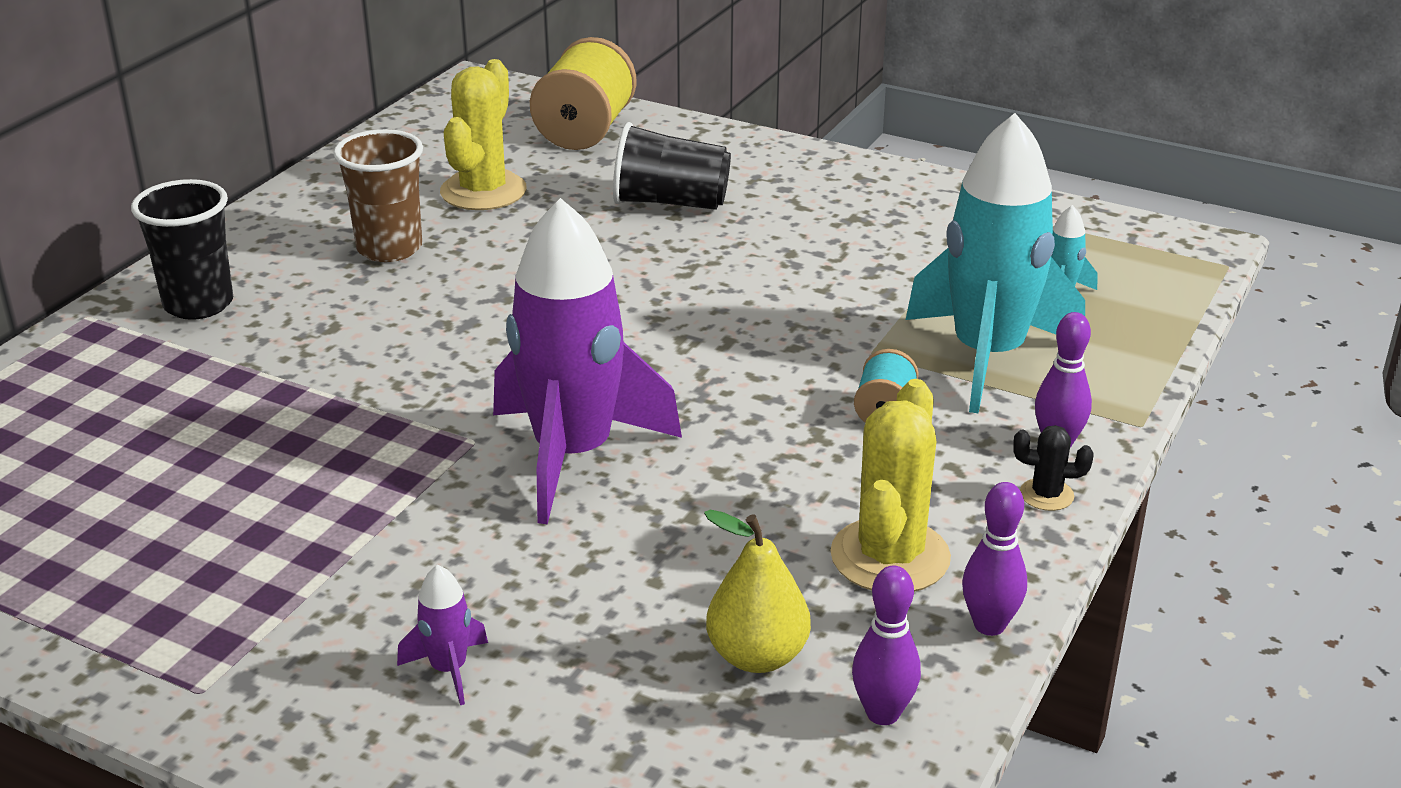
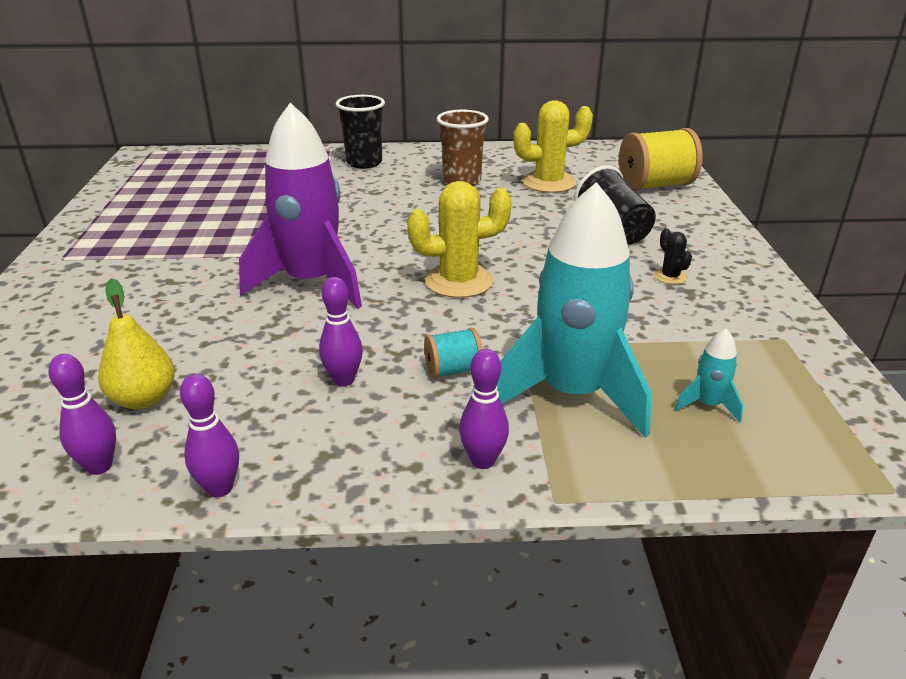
camera: 60 degrees right, 0 degrees up
purple rocket [397,564,488,705] -> none
yellow cactus [830,379,951,592] -> yellow cactus moved to [407,181,512,298]
black cactus [1013,425,1094,511] -> black cactus moved to [654,228,692,284]
none -> purple bowling pin [319,277,363,386]

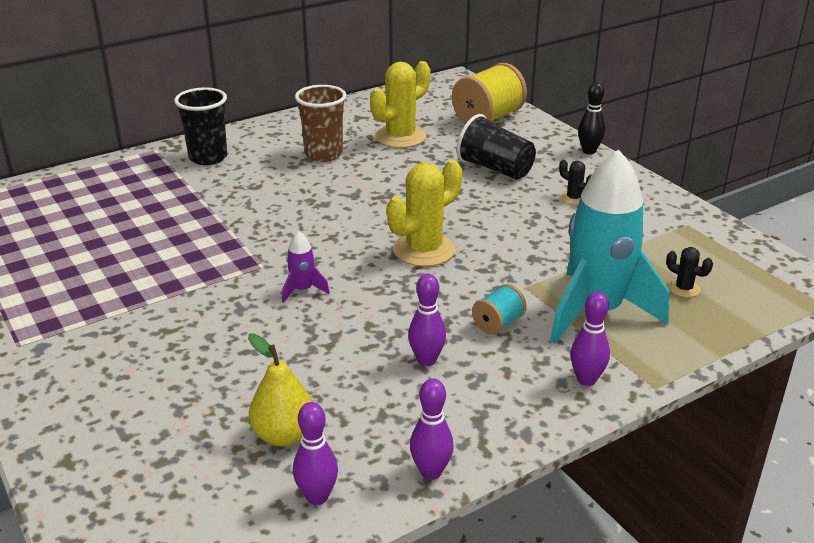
camera: 30 degrees left, 0 degrees up
purple rocket [239,103,362,309] -> purple rocket [282,231,330,303], size x0.40
turquoise rocket [674,328,743,422] -> black cactus [666,247,713,297]
none -> black bowling pin [578,82,605,154]

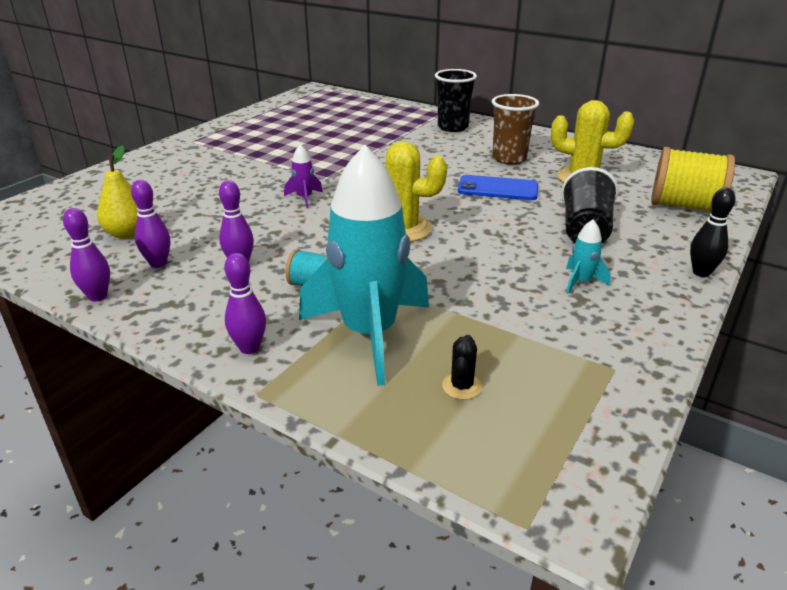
camera: 65 degrees right, 0 degrees up
purple bowling pin [293,402,338,505] -> purple bowling pin moved to [131,180,170,268]
black cactus [559,160,592,205] -> turquoise rocket [566,220,611,294]
none -> blue phone [458,175,538,200]

